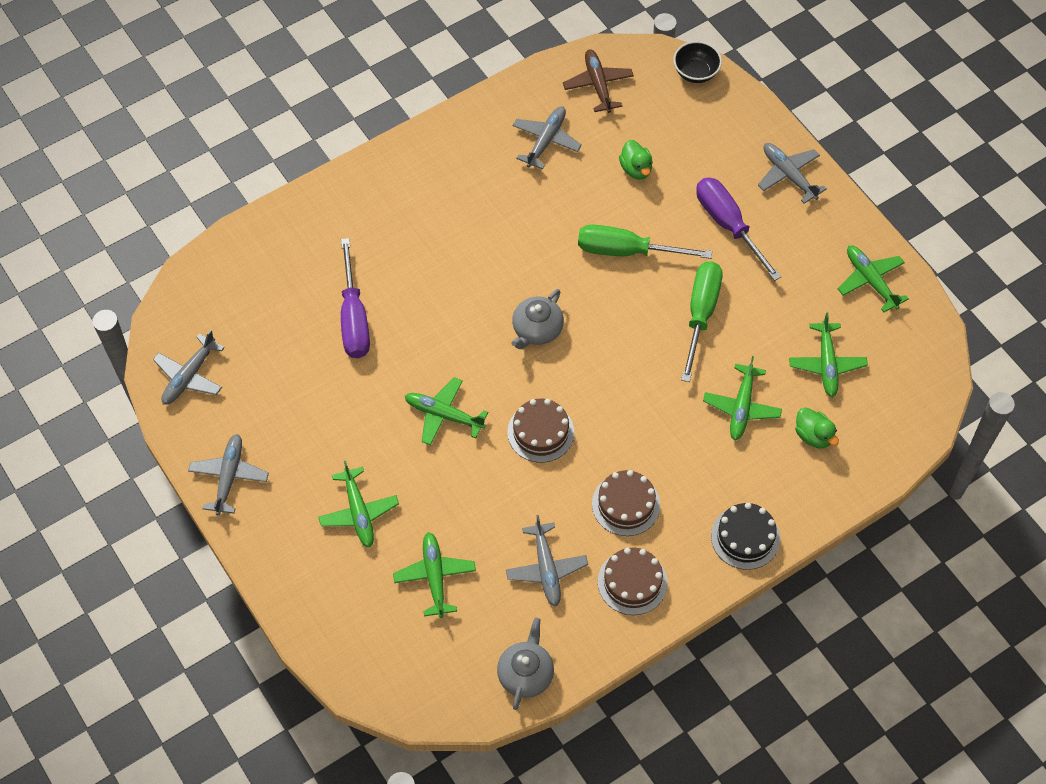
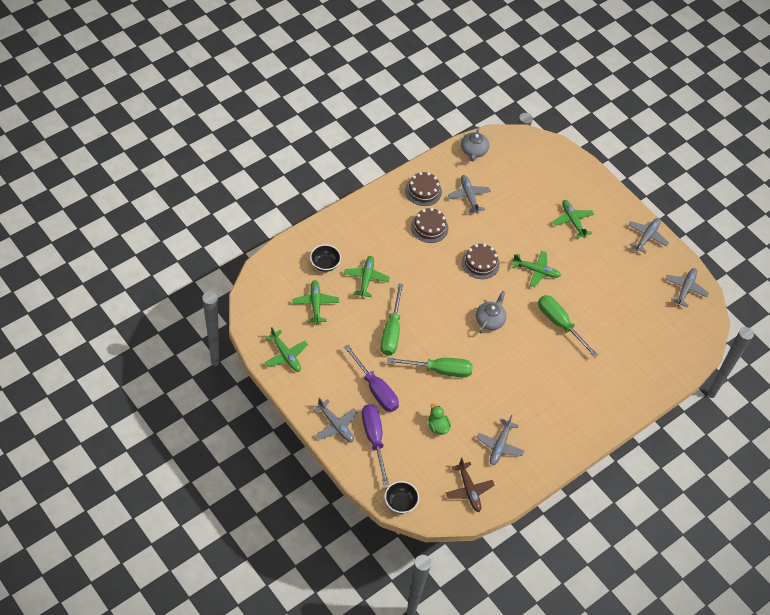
camera: 170 degrees right, 5 degrees down
grey plane [188,434,269,515] -> grey plane turned 150 degrees counterclockwise [628,218,669,253]
purple screwdriver [341,238,370,358] -> purple screwdriver moved to [362,404,389,485]
green plane [393,532,476,618] -> none
black cake [711,503,780,570] -> none
green duck [795,407,839,448] -> black bowl [310,244,341,272]
none -> green screwdriver [538,295,598,358]

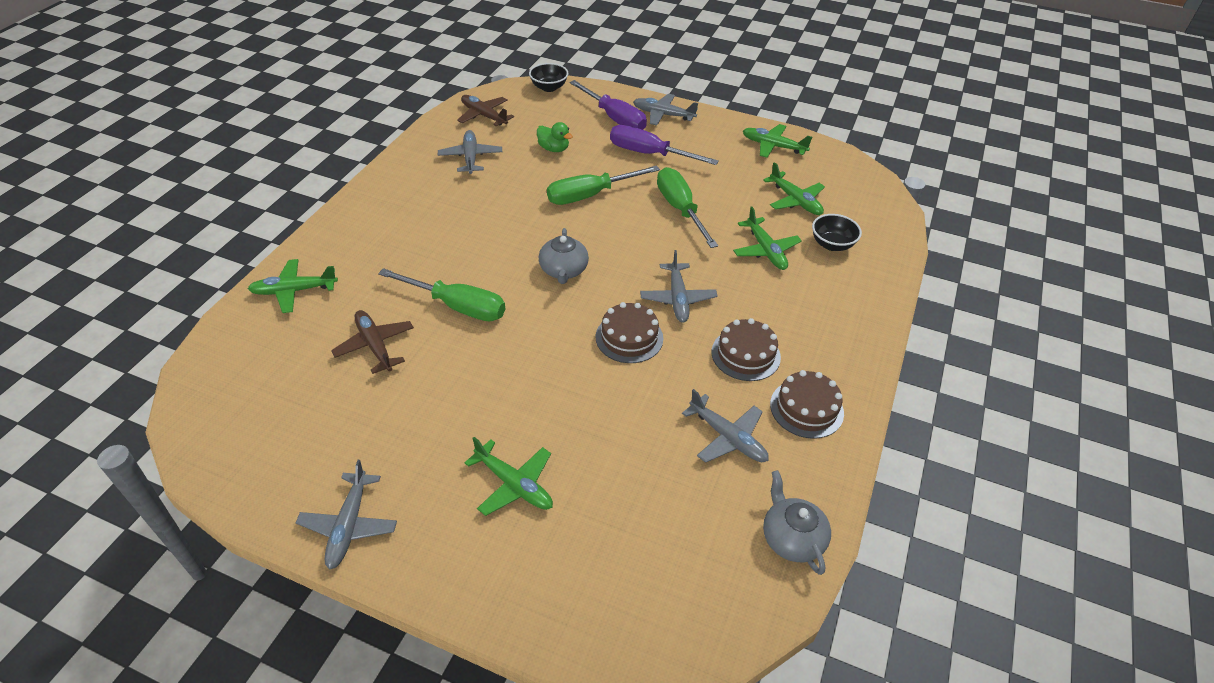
camera: 155 degrees right, 10 degrees down
green plane [512,251,561,287] -> green plane moved to [248,259,338,313]
grey plane [665,268,709,308] -> grey plane moved to [640,250,718,322]
none -> brown plane [331,310,414,374]

